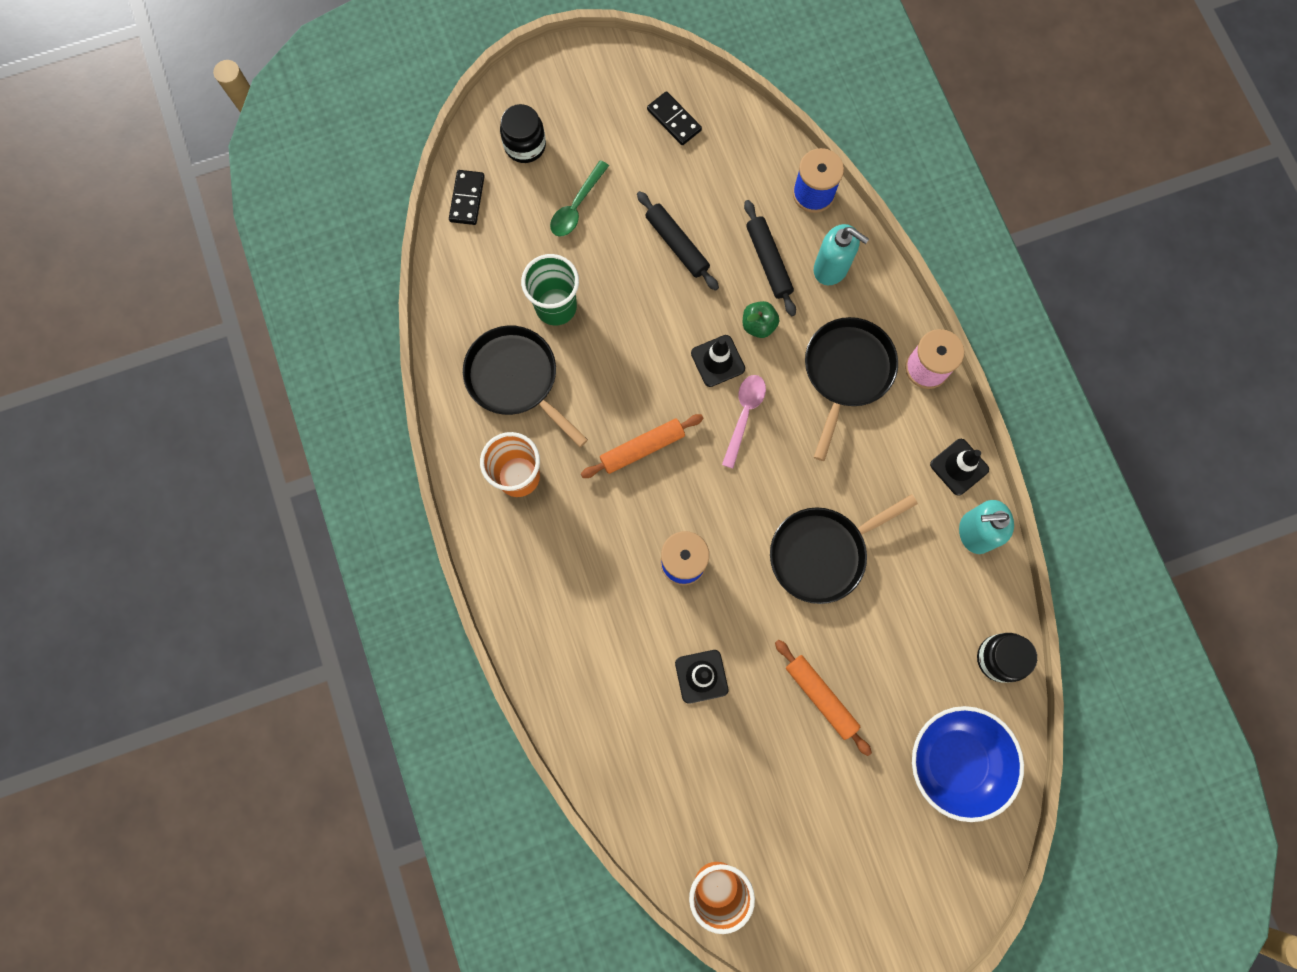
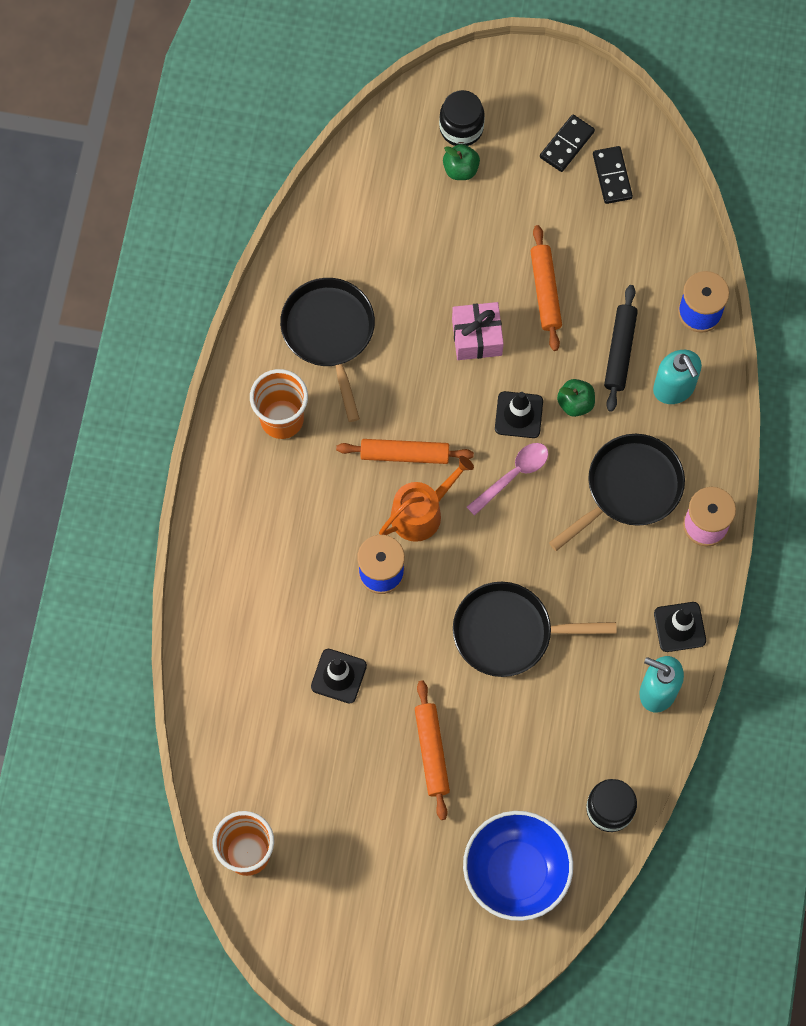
camera: 30 degrees right, 5 degrees down
black domino [449,170,485,225] -> black domino moved to [540,114,595,172]
green cup [521,254,579,326] -> none
green spoon [550,160,609,237] -> none
black rolling pin [637,191,719,291] -> orange rolling pin [530,225,562,351]
none -> orange watering can [379,456,474,542]
none -> green apple [443,144,480,180]
none -> pink gift [452,302,504,360]

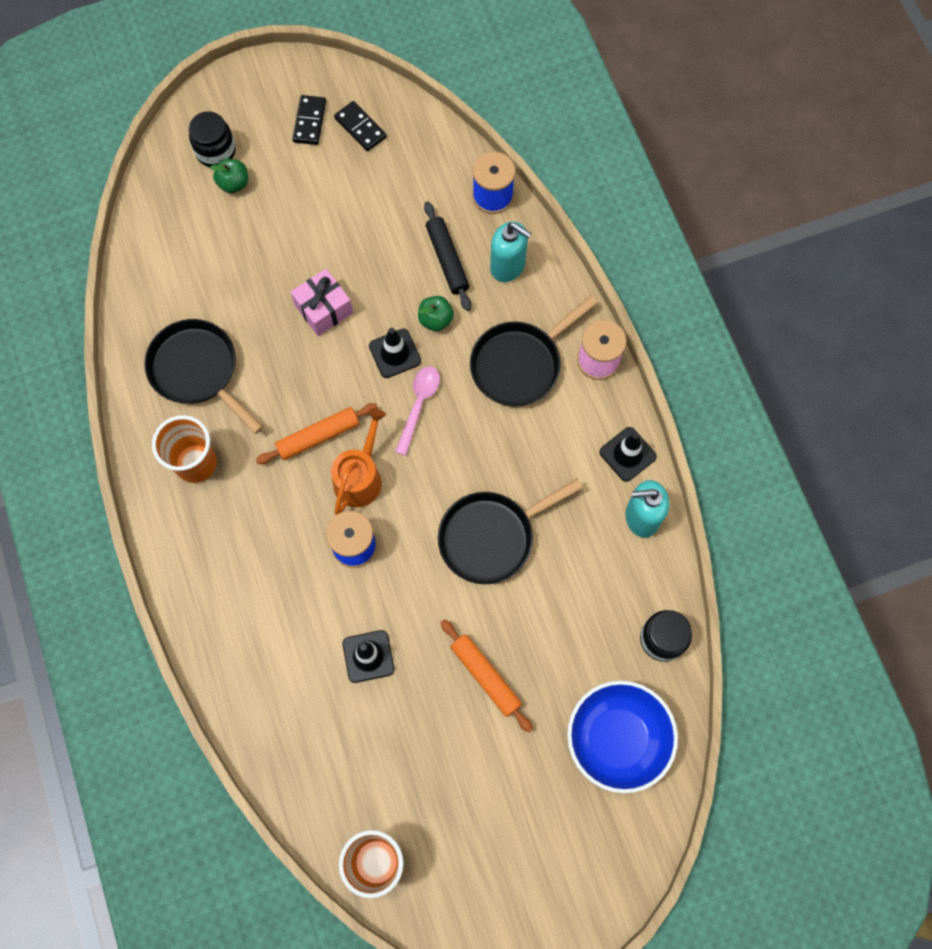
camera: 30 degrees left, 0 degrees up
orange rolling pin [530,225,562,351] -> none
black pan [549,434,685,551] -> black pan turned 150 degrees counterclockwise [470,295,598,407]

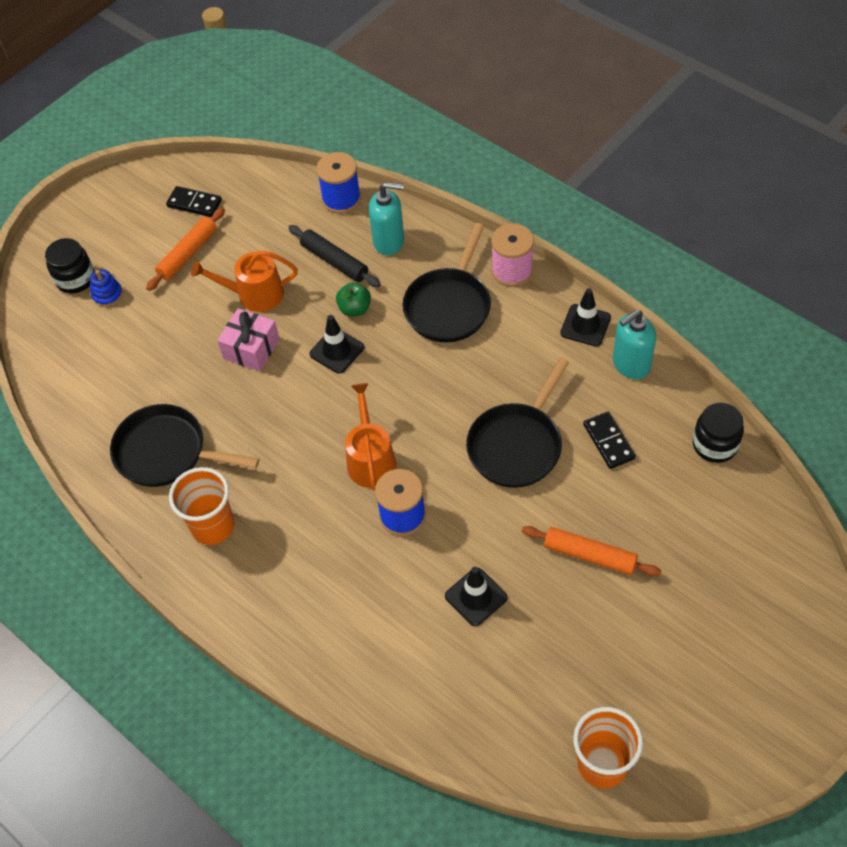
camera: 25 degrees left, 15 degrees down
green apple [210,159,248,193] -> blue stacking toy [90,269,123,307]
orange rolling pin [256,403,378,464] -> orange rolling pin moved to [146,207,225,291]
black domino [292,95,326,145] -> black domino moved to [583,412,636,469]
pink spoon [395,366,440,456] -> none
blue bowl [567,681,678,793] -> none
none -> orange watering can [191,250,298,312]

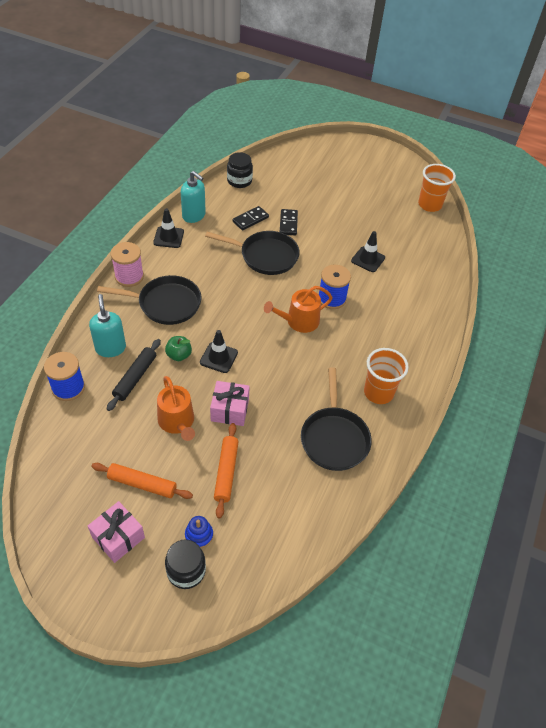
camera: 115 degrees left, 5 degrees down
black domino [166,186,222,217] -> black domino moved to [280,209,298,235]
orange rolling pin [522,526,661,576] -> orange rolling pin moved to [214,423,239,518]
none -> pink gift [88,501,145,563]

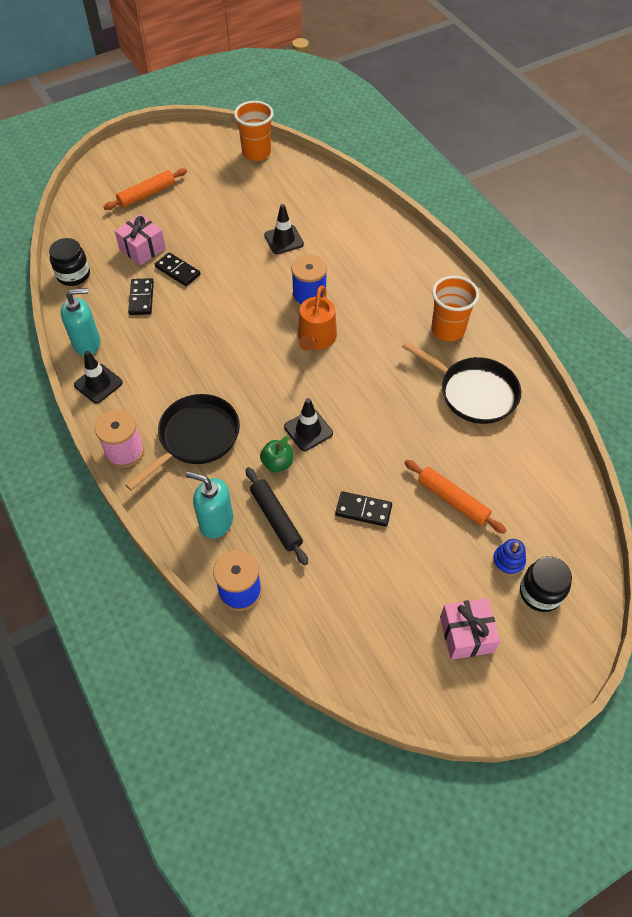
camera: 50 degrees left, 5 degrees up
orange rolling pin [91,463,193,499] -> orange rolling pin moved to [104,168,187,210]
orange watering can [157,376,195,441] -> black domino [335,491,392,527]
black pan [205,231,300,275] -> none
pink gift [210,381,250,426] -> pink gift moved to [115,214,166,265]

